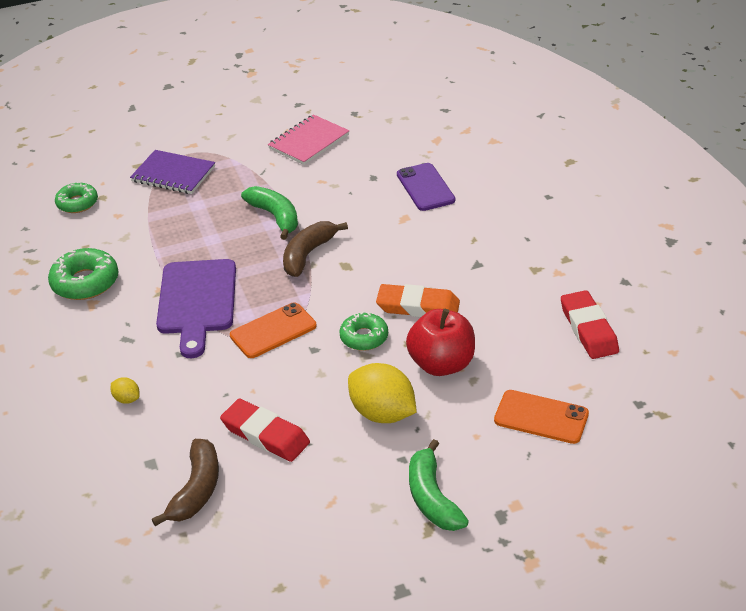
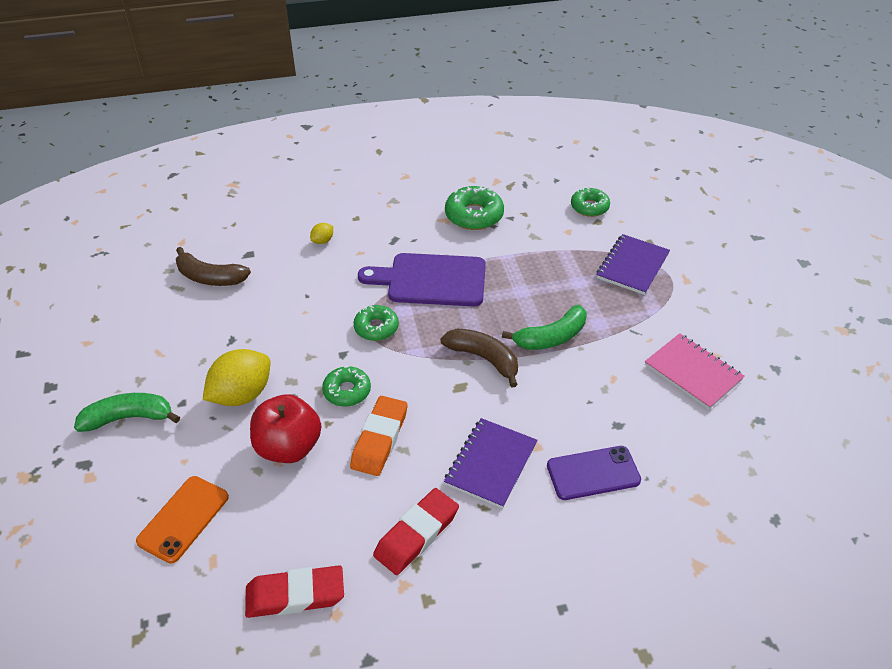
camera: 95 degrees right, 5 degrees up
red eraser [220,399,310,462] -> red eraser moved to [373,488,459,575]
orange phone [230,303,316,358] -> green donut [353,305,399,341]
none -> purple notebook [444,418,537,509]

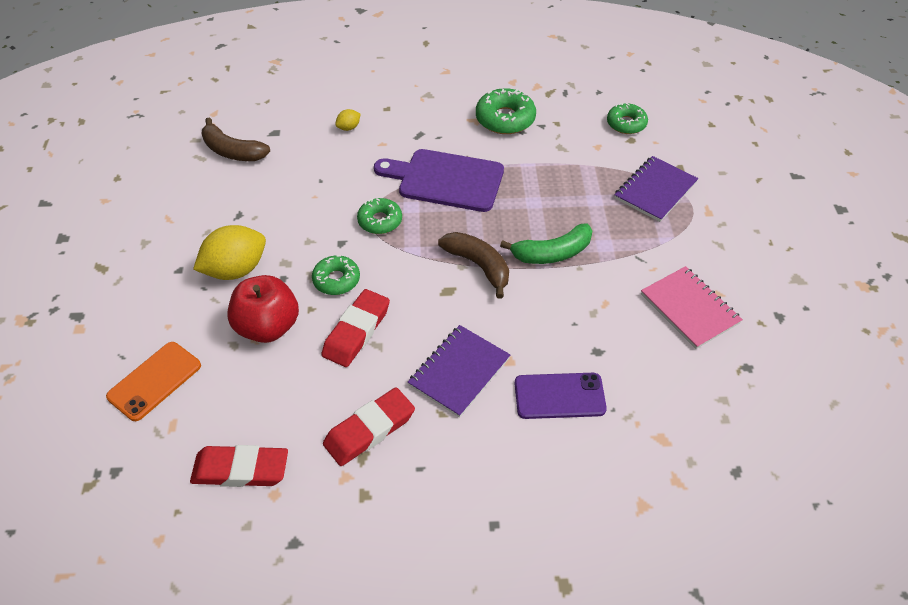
camera: 10 degrees right, 5 degrees up
green banana [74,393,180,432] -> none
orange eraser [350,396,407,476] -> red eraser [321,289,390,367]

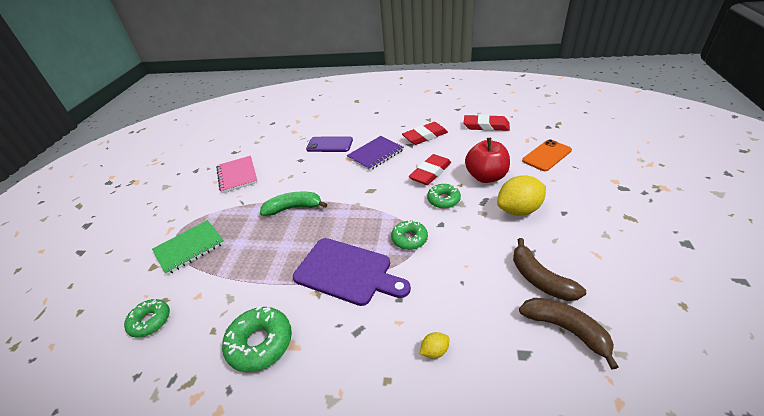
camera: 165 degrees left, 10 degrees down
brown banana [438,232,509,299] -> brown banana moved to [513,238,586,301]
purple notebook [614,156,698,222] -> green notebook [152,220,224,275]

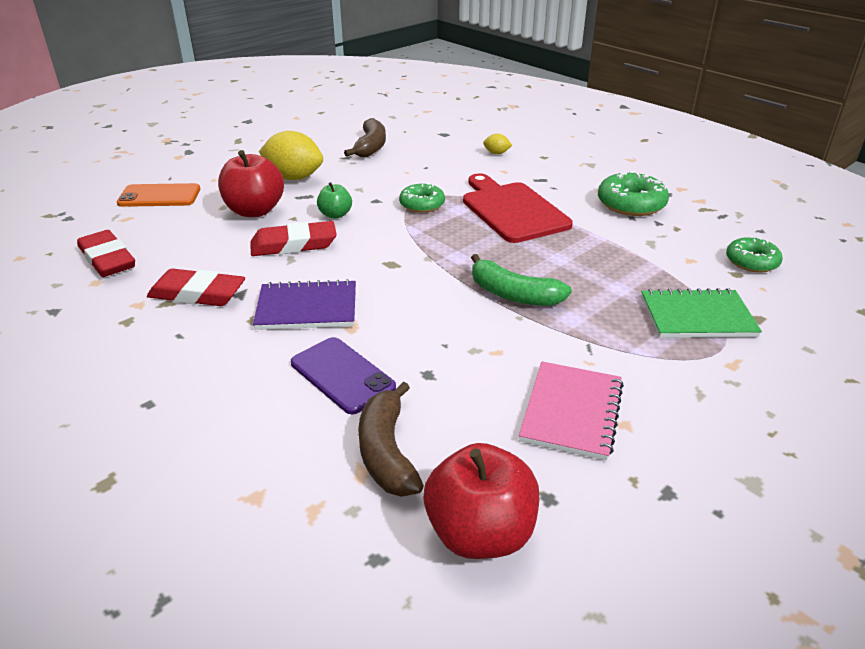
camera: 145 degrees left, 5 degrees down
purple cutting board [293,238,411,306] -> red cutting board [463,173,573,243]
green donut [427,184,461,209] -> green apple [317,182,352,219]
brown banana [519,298,619,370] -> brown banana moved to [358,382,424,497]
none -> red apple [424,443,539,559]

